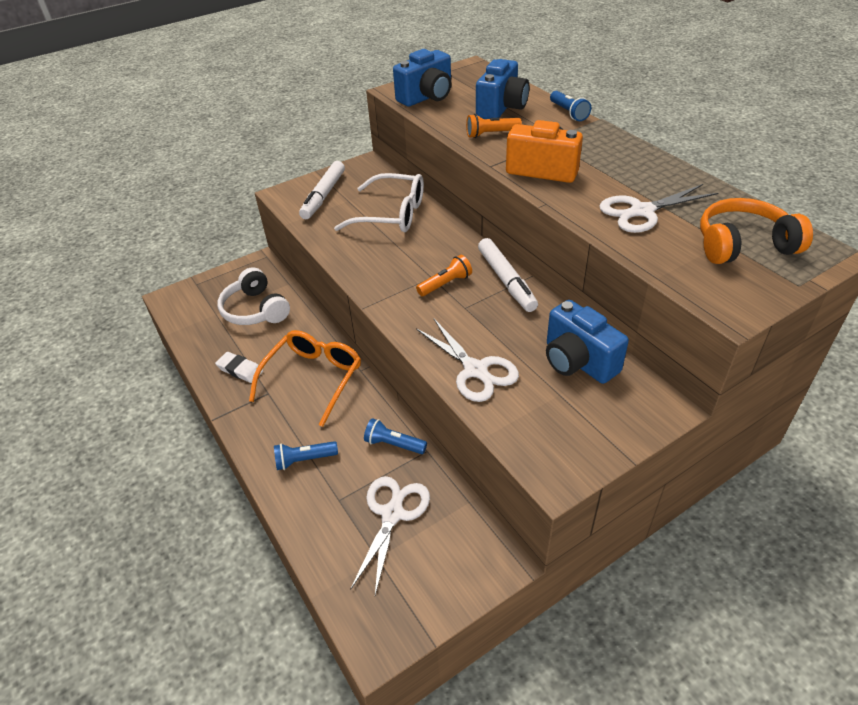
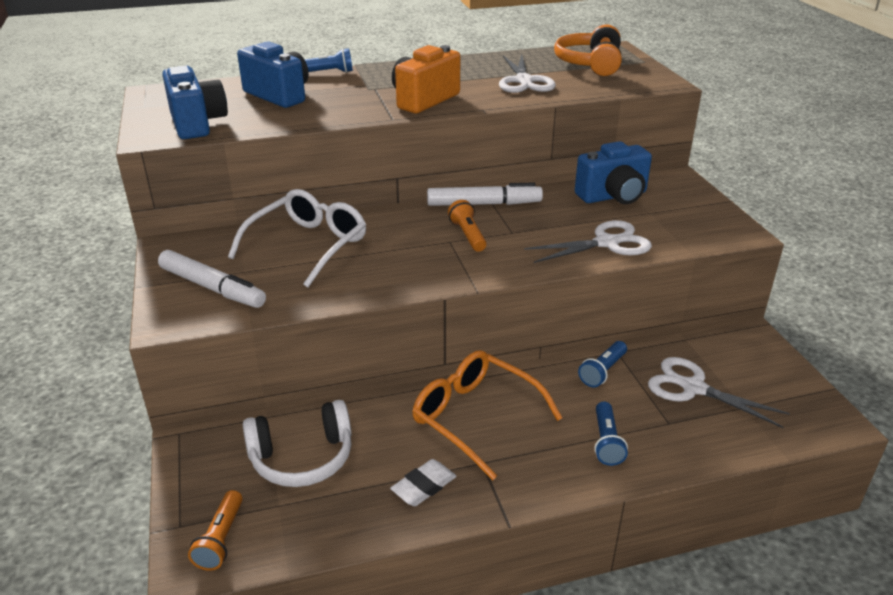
camera: 75 degrees left, 10 degrees down
orange flashlight [466,114,522,138] -> orange flashlight moved to [188,490,243,571]

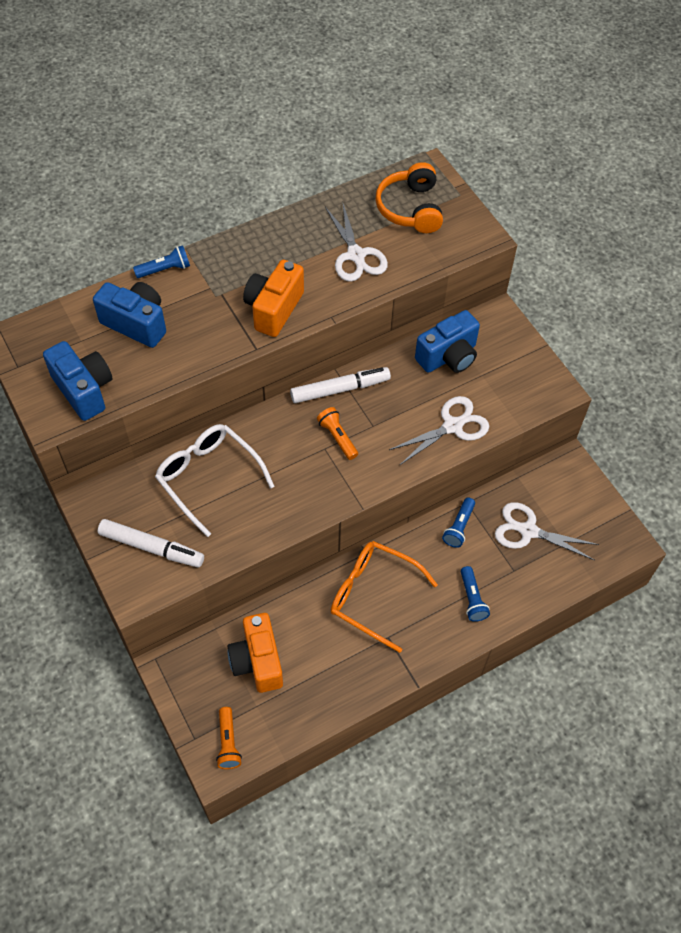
camera: 15 degrees left, 25 degrees up
white glasses [228,189,366,287] -> white glasses turned 60 degrees counterclockwise [155,424,275,537]
white headphones [243,400,351,487] -> orange camera [227,613,283,693]
white eraser [390,459,457,506] -> none

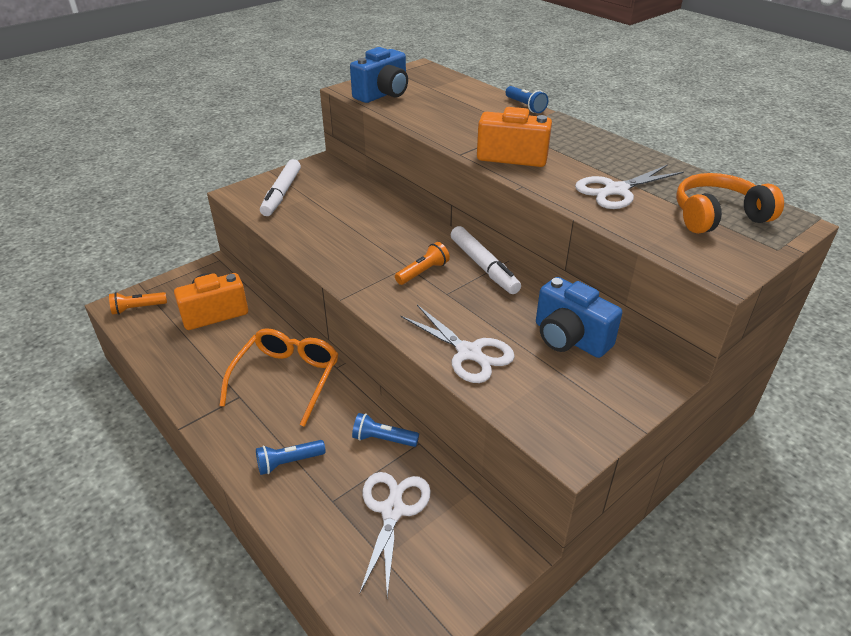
camera: 80 degrees right, 20 degrees down
blue camera [93,282,166,348] -> none
white glasses [155,424,275,537] -> none

